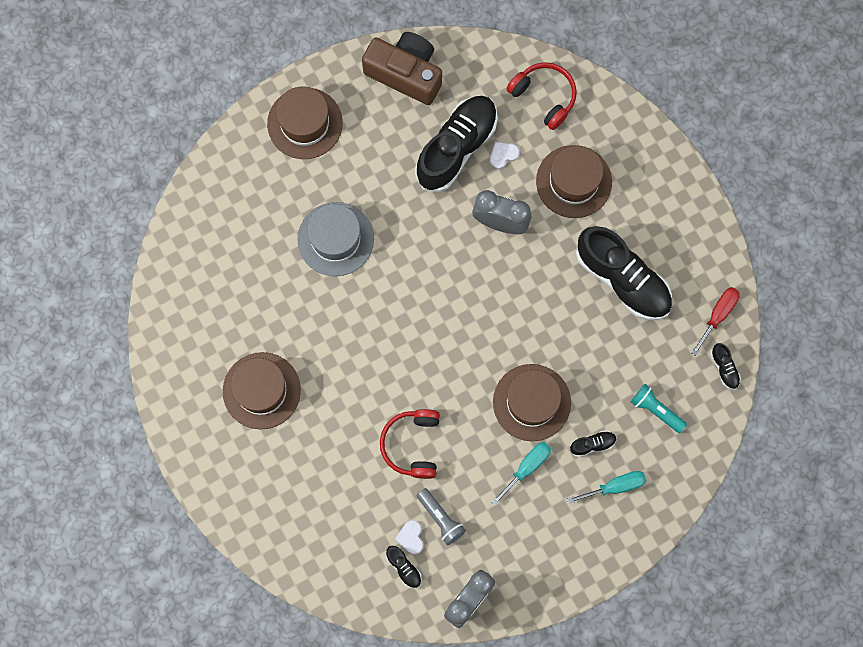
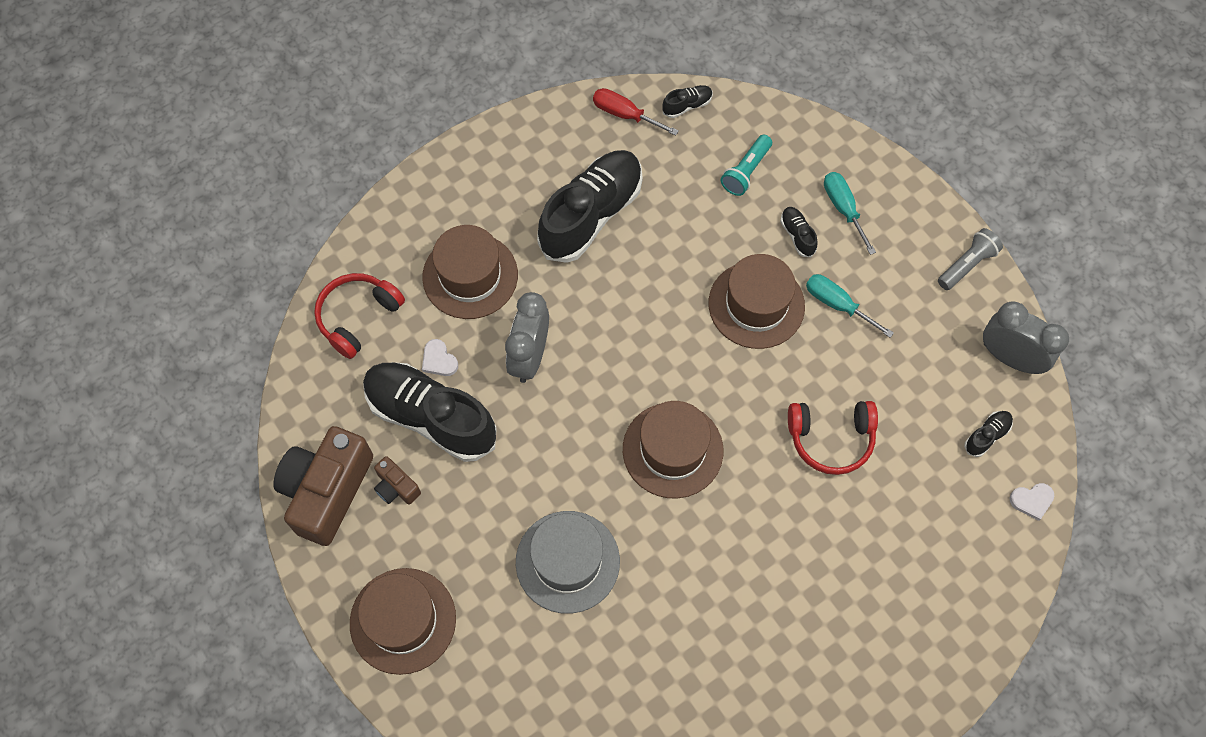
camera: 95 degrees left, 10 degrees down
brown hat [223,352,301,429] -> brown hat moved to [623,401,723,499]
white heart [395,520,423,554] -> white heart moved to [1010,483,1054,521]
grey flashlight [416,488,466,545] -> grey flashlight moved to [938,228,1003,290]
none -> brown camera [374,456,421,504]

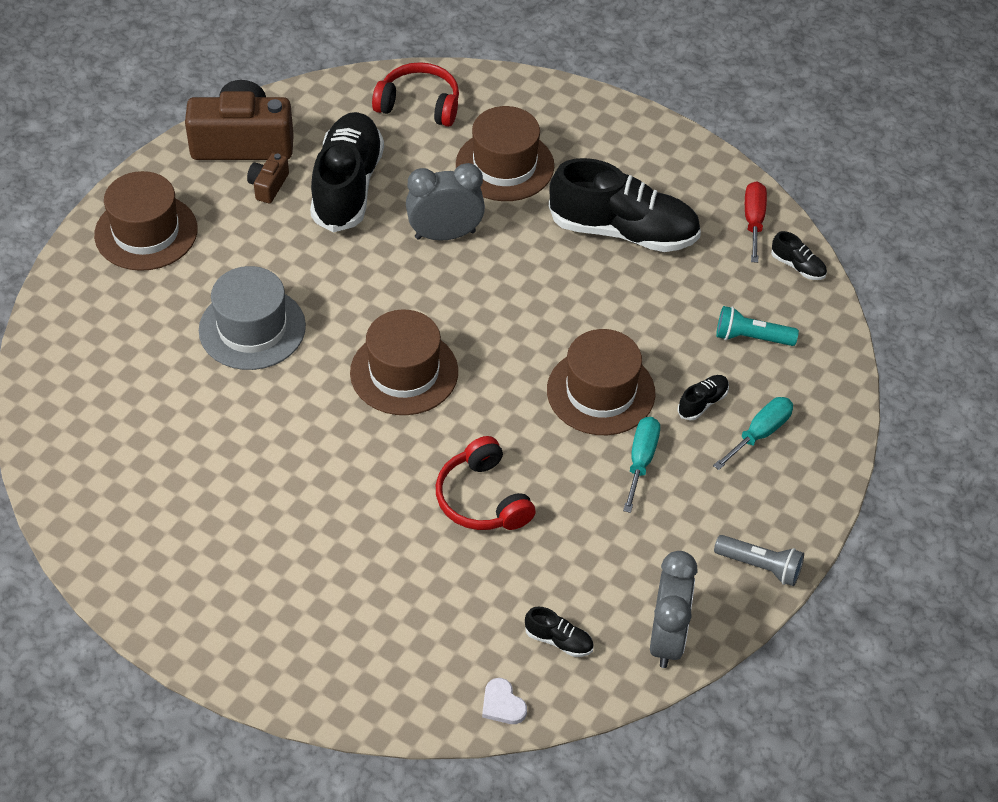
camera: 65 degrees right, 15 degrees down
white heart [422,339,458,376] -> none

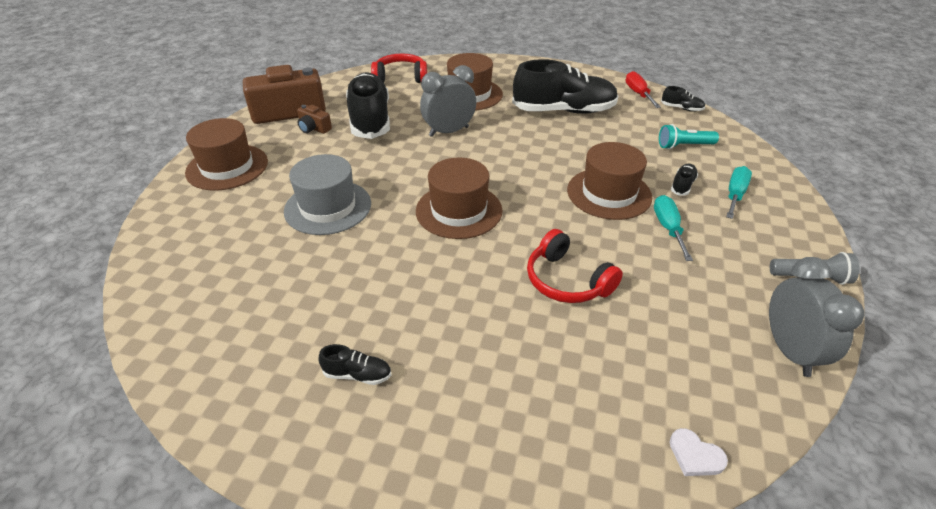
camera: 15 degrees left, 10 degrees down
brown camera [247,153,289,203] -> brown camera turned 60 degrees counterclockwise [297,105,332,134]
black shoe [525,607,594,657] -> black shoe moved to [319,344,392,385]

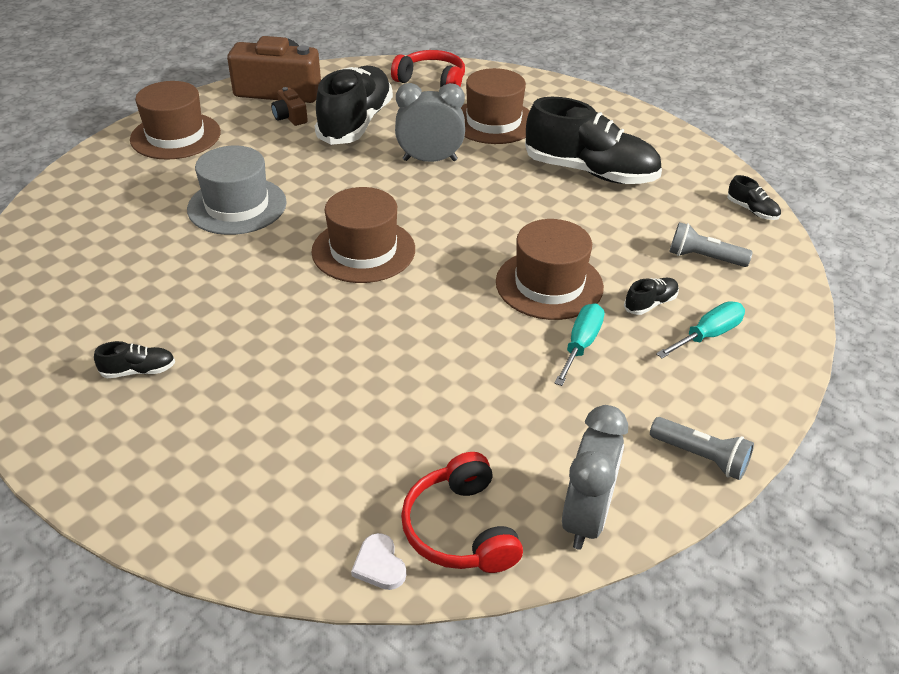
camera: 25 degrees right, 0 degrees up
black shoe [319,344,392,385] -> black shoe turned 45 degrees counterclockwise [94,341,175,378]
red headphones [527,229,623,303] -> red headphones moved to [401,452,523,573]
red screwdriver [626,71,661,108] -> none
turquoise flashlight [659,124,719,149] -> grey flashlight [669,222,753,267]

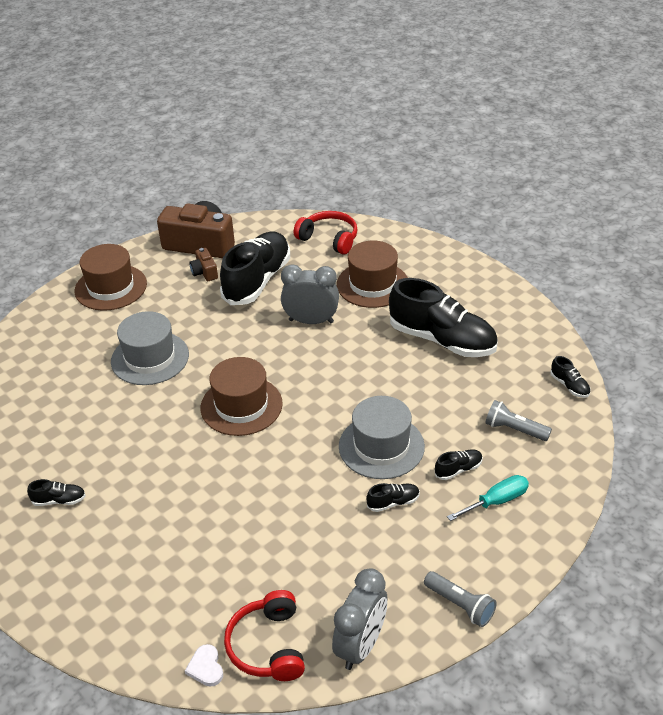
camera: 10 degrees right, 0 degrees up
brown hat [496,219,604,320] -> grey hat [339,396,425,479]
turquoise screwdriver [554,303,604,386] -> black shoe [366,483,420,512]

